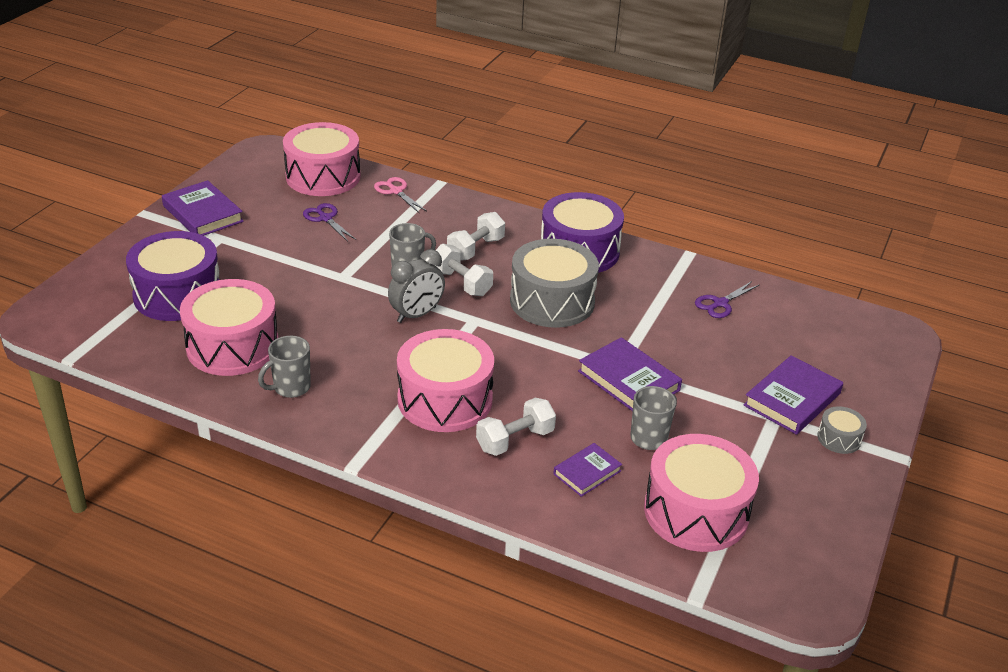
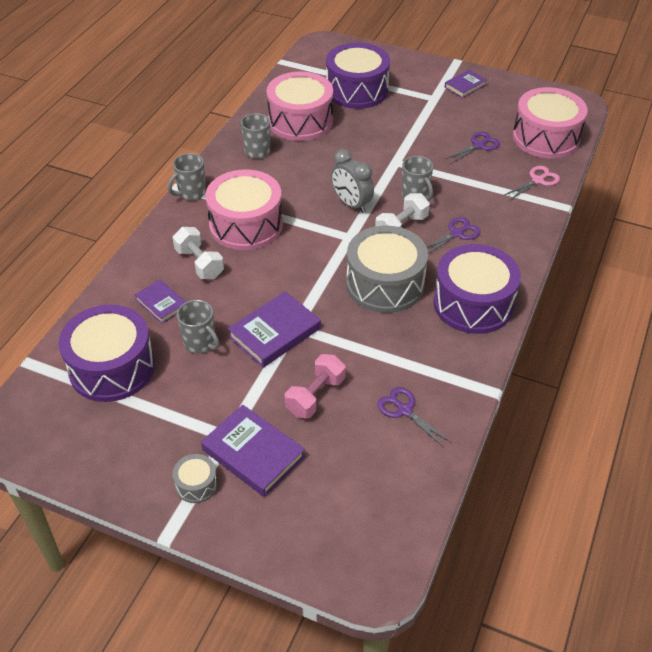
camera: 90 degrees right, 10 degrees up
purple book [162,180,244,236] -> purple book [445,70,487,98], size x0.61
white dumbbell [447,212,505,261] -> purple scissors [426,217,480,254]
pink drum [644,434,759,552] -> purple drum [59,305,155,402]
none -> grey mug [168,153,206,200]
none -> pink dumbbell [285,354,346,419]

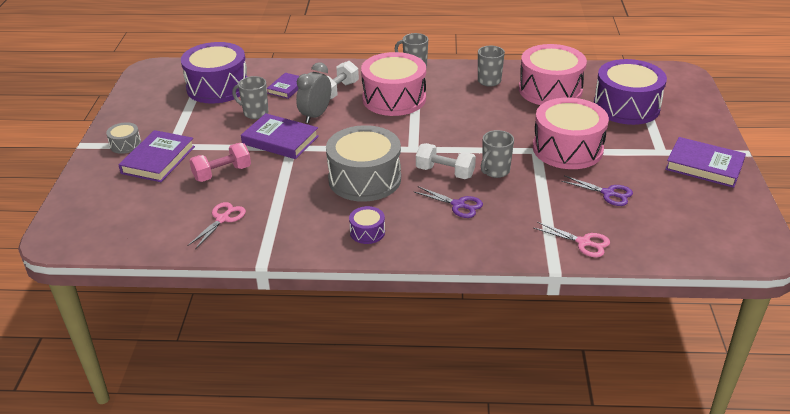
camera: 70 degrees right, 10 degrees down
grey mug [177,300,220,354] -> grey mug turned 90 degrees clockwise [232,76,269,119]
pink dumbbell [285,354,346,419] -> pink dumbbell turned 45 degrees counterclockwise [189,143,251,182]
grey clock [331,149,374,213] -> grey clock moved to [296,62,331,123]
purple scissors [377,387,451,448] -> pink scissors [187,202,246,250]
purple drum [433,244,521,334] -> purple drum [349,206,385,244], size x0.45
purple book [445,70,487,98] -> purple book [665,137,746,188], size x1.65
pink drum [513,87,588,158] -> pink drum moved to [533,97,609,169]

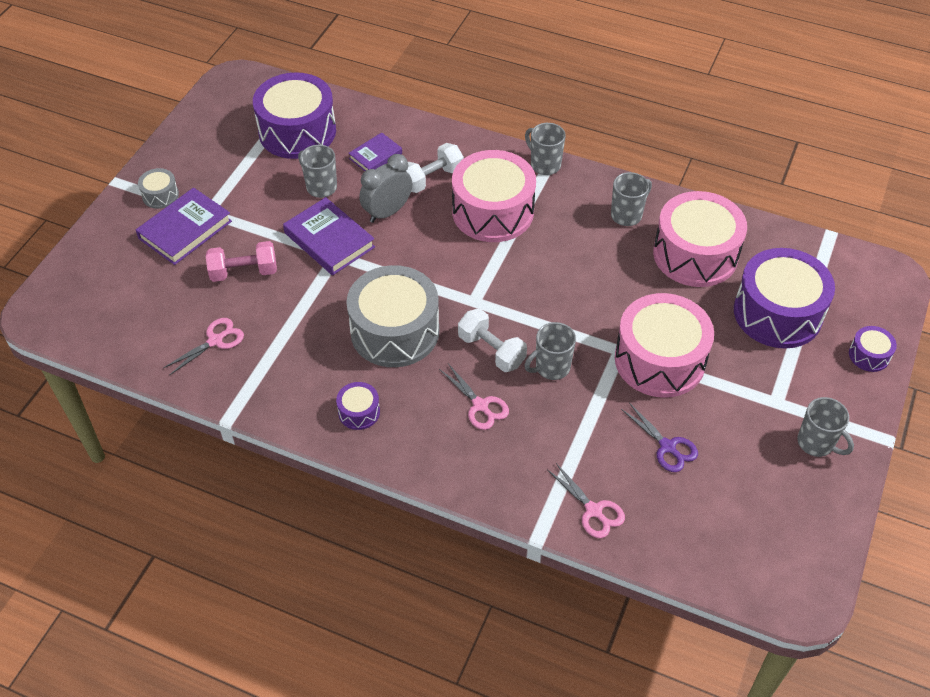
camera: 20 degrees right, 15 degrees up
purple scissors [413,186,483,218] -> pink scissors [439,364,509,430]
purple book [665,137,746,188] -> grey mug [797,397,854,457]
none -> purple drum [849,326,897,372]

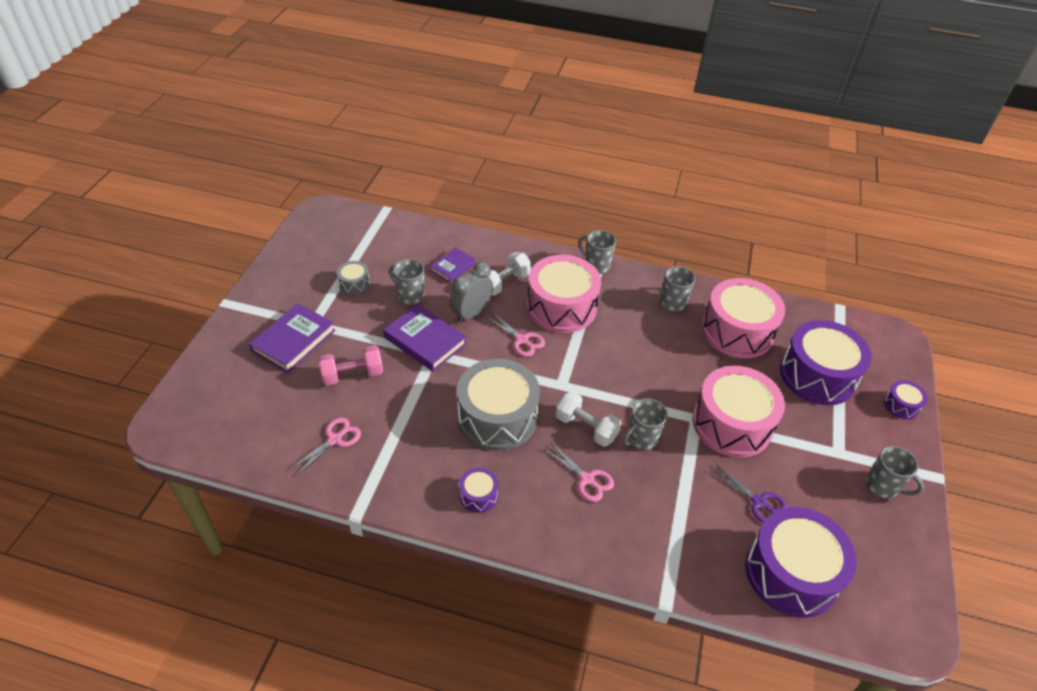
camera: 10 degrees left, 5 degrees down
grey drum [138,168,179,209] -> grey drum moved to [337,261,370,295]
purple drum [253,72,336,159] -> purple drum moved to [745,507,857,618]
pink scissors [548,463,625,538] -> pink scissors moved to [486,312,545,357]

